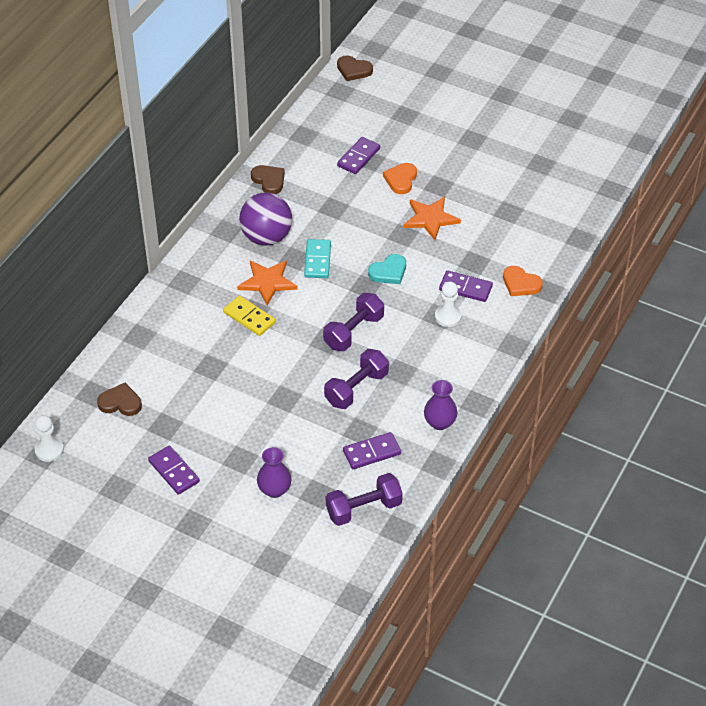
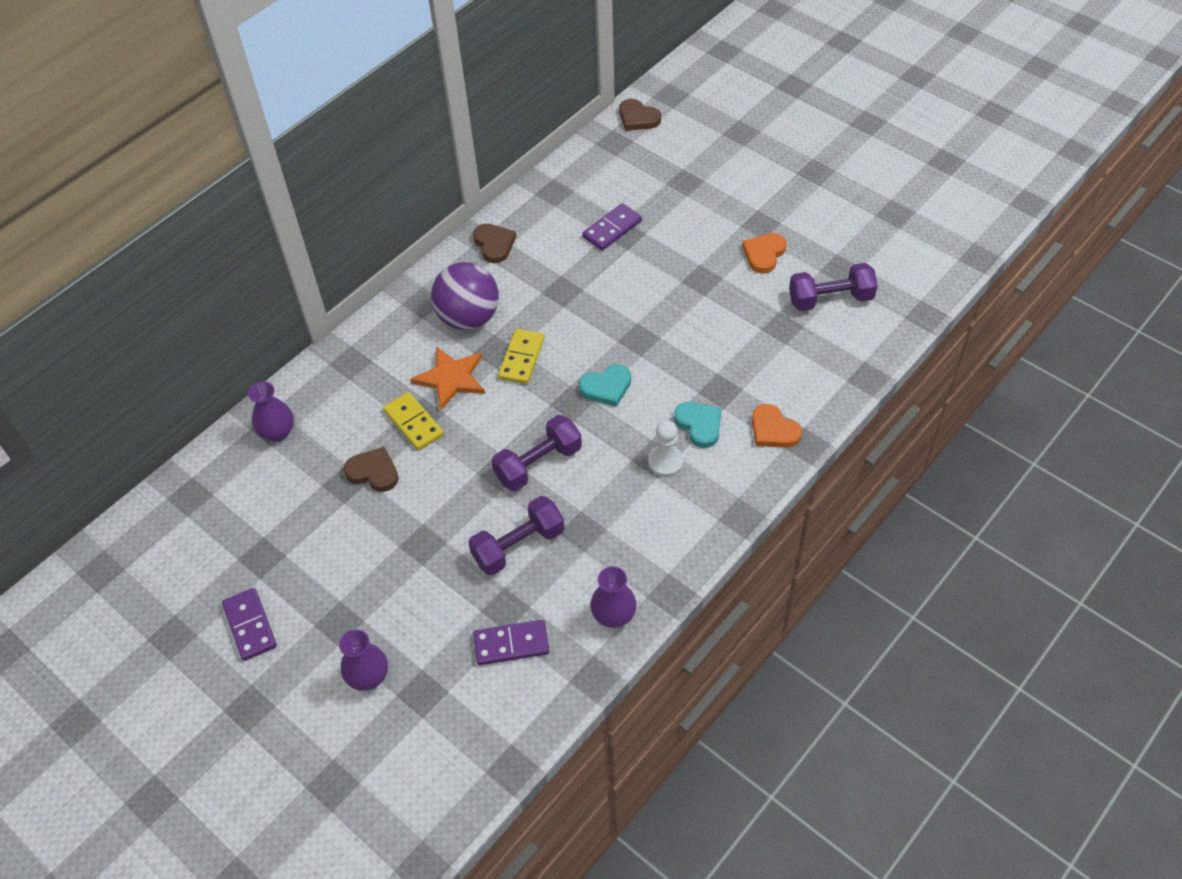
camera: 15 degrees right, 5 degrees up
white pawn [35,415,64,462] -> none
brown heart [97,383,142,416] -> brown heart moved to [344,447,399,492]
turquoise domino [304,239,331,278] -> yellow domino [498,329,545,384]
purple dumbbell [326,473,403,526] -> purple dumbbell moved to [789,263,878,311]
orange heart [383,163,417,194] -> orange heart moved to [742,233,787,274]
orange star [403,197,461,240] -> none
purple domino [439,270,493,302] -> turquoise heart [674,402,721,448]
none -> purple vase [248,381,294,442]

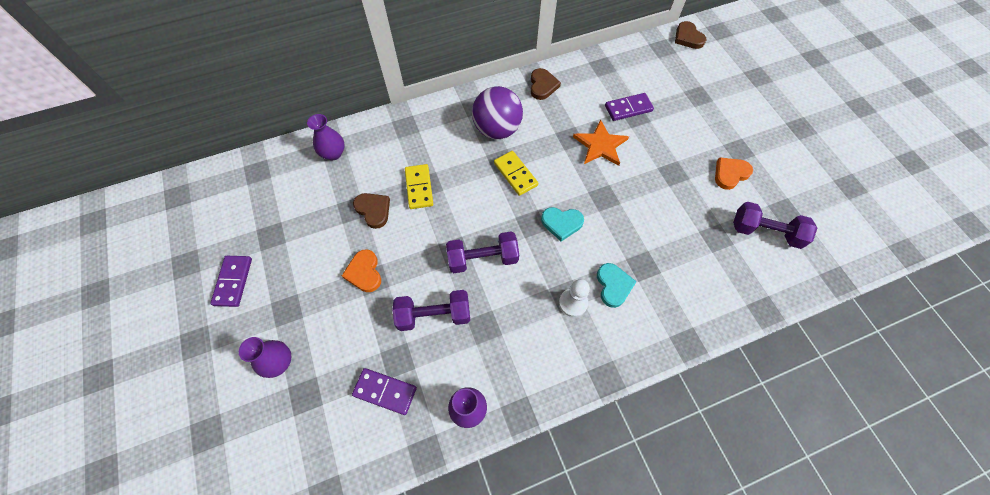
camera: 25 degrees right, 10 degrees up
orange star [410,346,485,411] -> orange star moved to [573,120,629,166]
yellow domino [498,329,545,384] -> yellow domino turned 75 degrees counterclockwise [494,151,538,196]
orange heart [752,404,802,448] -> orange heart moved to [342,249,381,292]

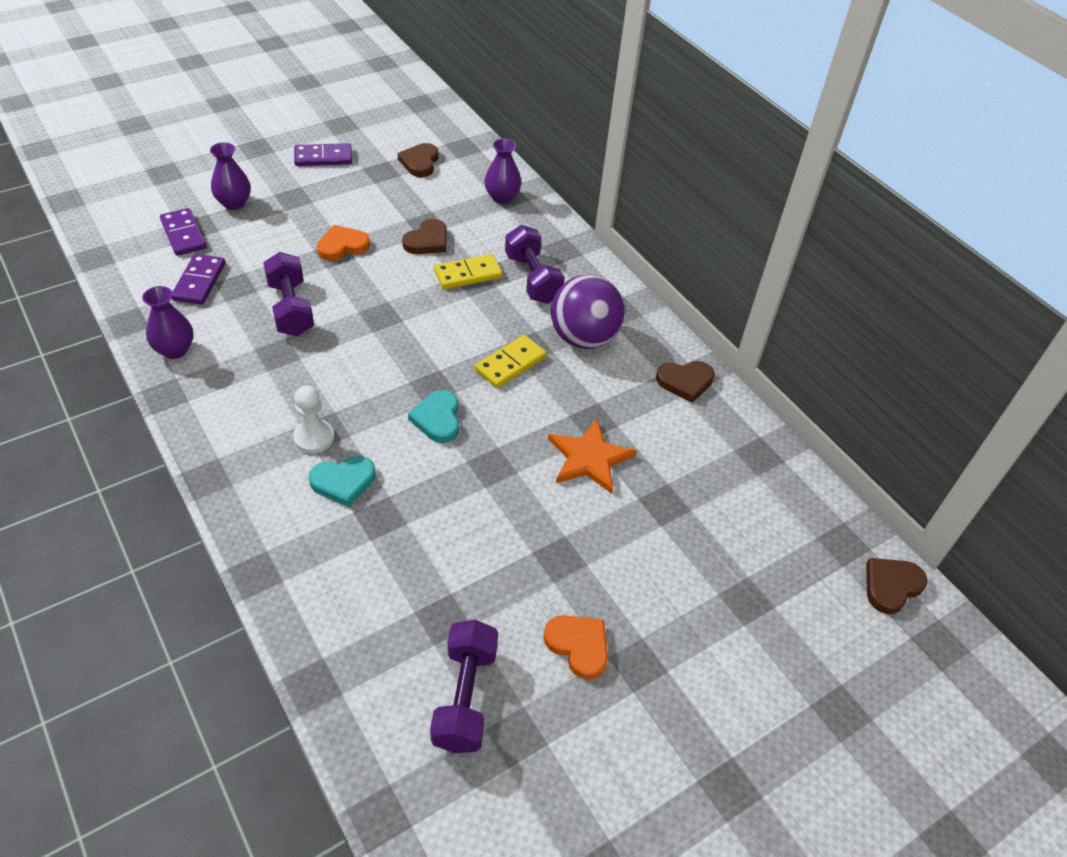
camera: 75 degrees right, 15 degrees down
purple dumbbell [446,231,519,273] -> purple dumbbell moved to [505,225,565,304]
purple domino [605,93,654,121] -> purple domino moved to [160,208,207,256]
none -> brown heart [398,143,438,177]

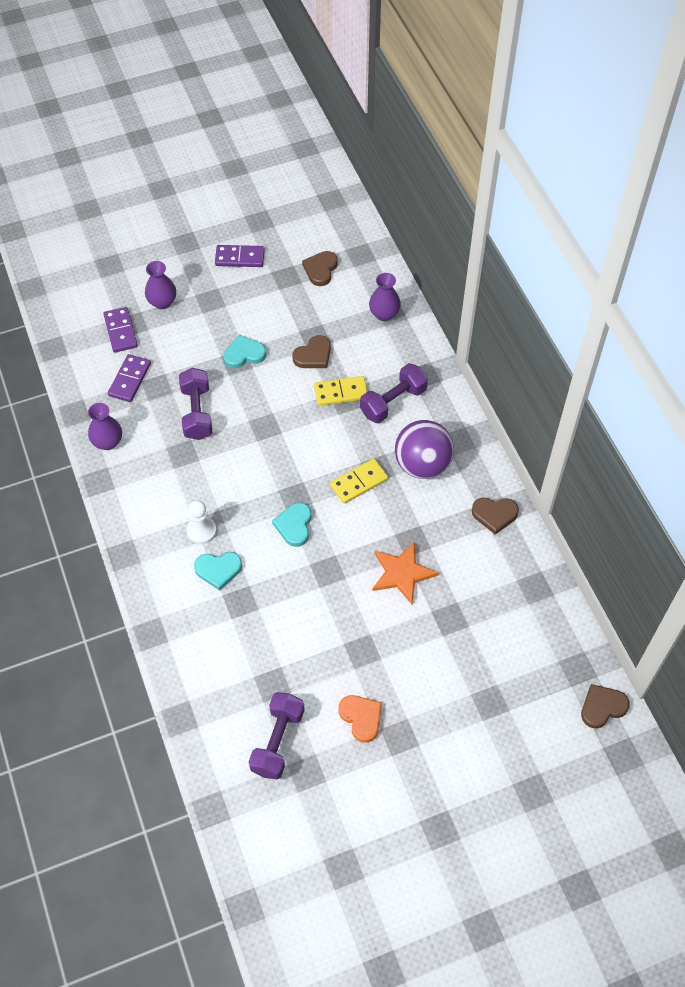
camera: 15 degrees right, 10 degrees up
orange heart [317,225,370,261] -> turquoise heart [223,335,266,368]
purple dumbbell [505,225,565,304] -> purple dumbbell turned 60 degrees clockwise [360,363,428,423]

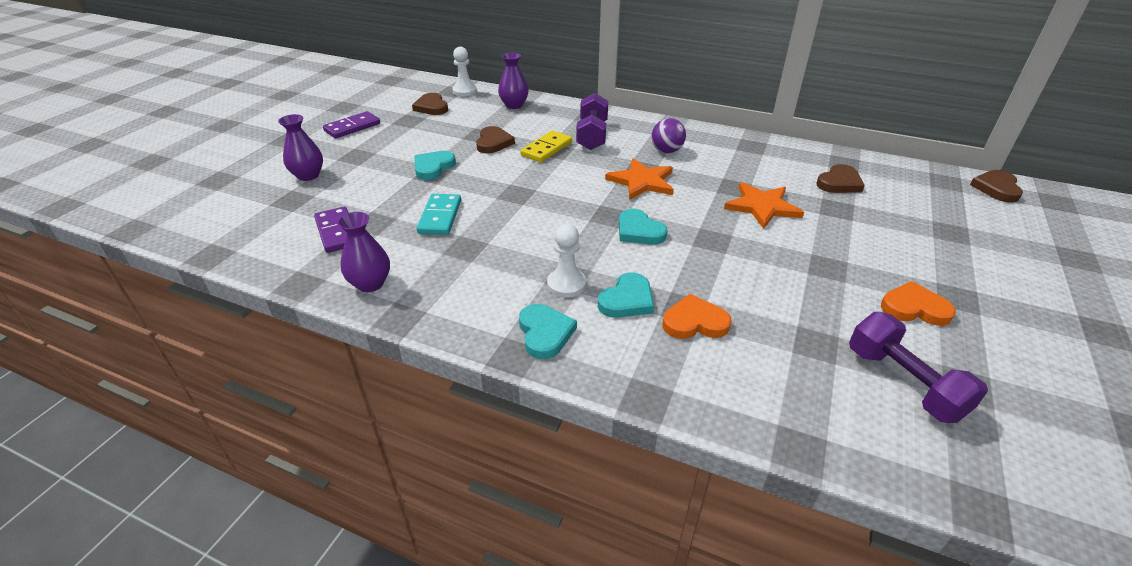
camera: 45 degrees left, 20 degrees down
purple domino [103,307,138,353] -> none
purple dumbbell [179,368,212,440] -> turquoise domino [416,194,461,235]
yellow domino [330,459,388,504] -> orange star [605,158,674,200]
purple ball [395,420,454,479] -> purple ball [652,118,686,153], size x0.57
brown heart [472,498,519,534] -> brown heart moved to [816,164,865,193]
none -> white pawn [452,47,477,96]
none -> turquoise heart [519,304,577,359]
none -> orange heart [662,294,732,339]

